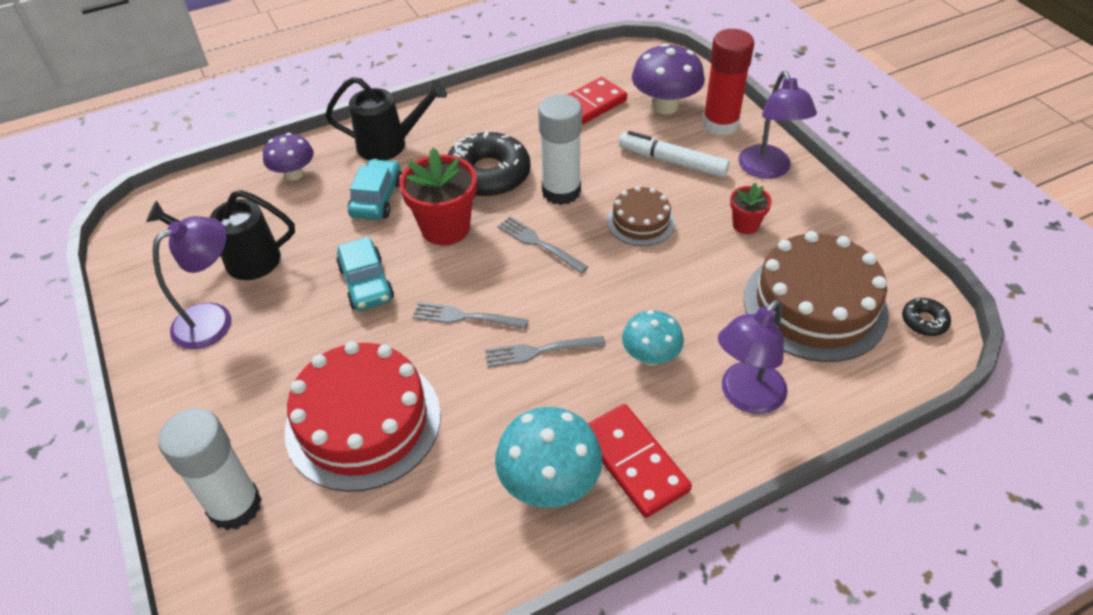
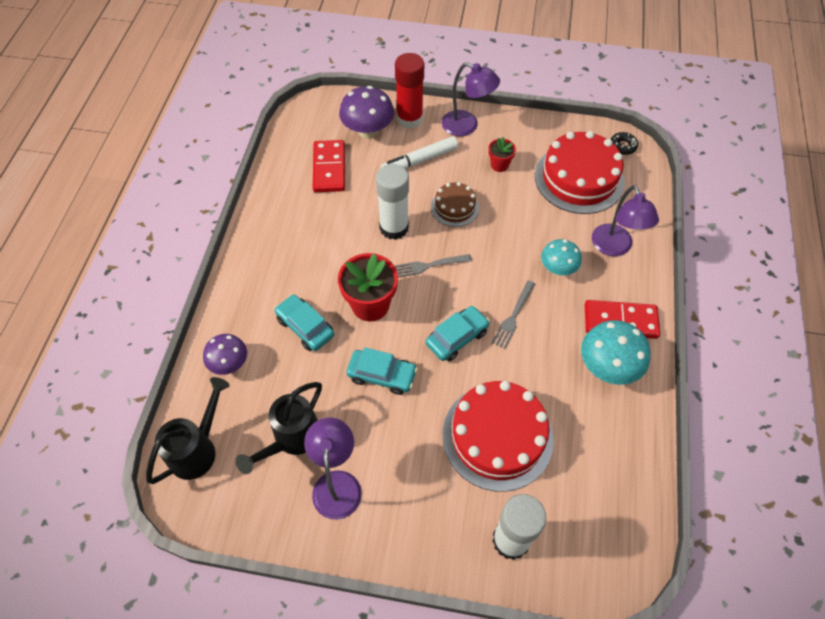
camera: 55 degrees left, 10 degrees up
black watering can [325,77,447,160] -> black watering can moved to [146,377,230,484]
grey fork [413,302,528,329] -> turquoise car [426,306,490,361]
black donut [447,131,531,197] -> none
brown cake [744,231,889,362] -> red cake [535,131,625,214]

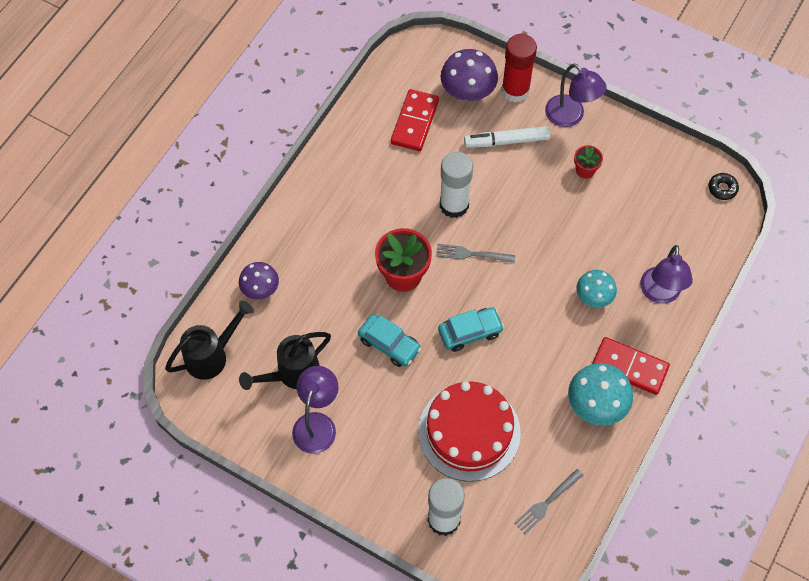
camera: 20 degrees right, 5 degrees up
turquoise car [275,294,334,351] -> none
brown cake [431,182,479,227] -> none
grey fork [492,280,535,349] -> grey fork moved to [514,469,583,534]
red cake [535,131,625,214] -> none

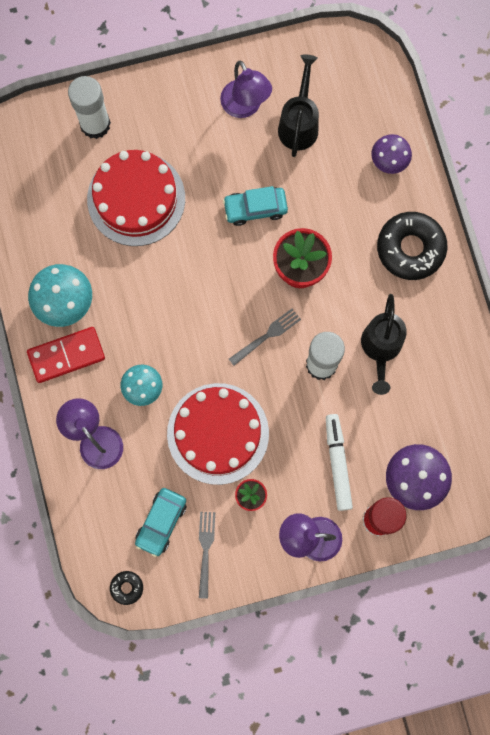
camera: 135 degrees right, 15 degrees up
black watering can [165,300,254,380] -> black watering can moved to [361,294,407,395]
red domino [391,89,439,151] -> none
turquoise car [438,307,504,352] -> turquoise car moved to [135,488,187,557]
white marker [464,126,551,148] -> white marker turned 45 degrees counterclockwise [326,414,353,511]
grey fork [514,469,583,534] -> grey fork moved to [199,512,215,599]
none -> red cake [167,383,269,485]
none -> black donut [377,212,447,280]

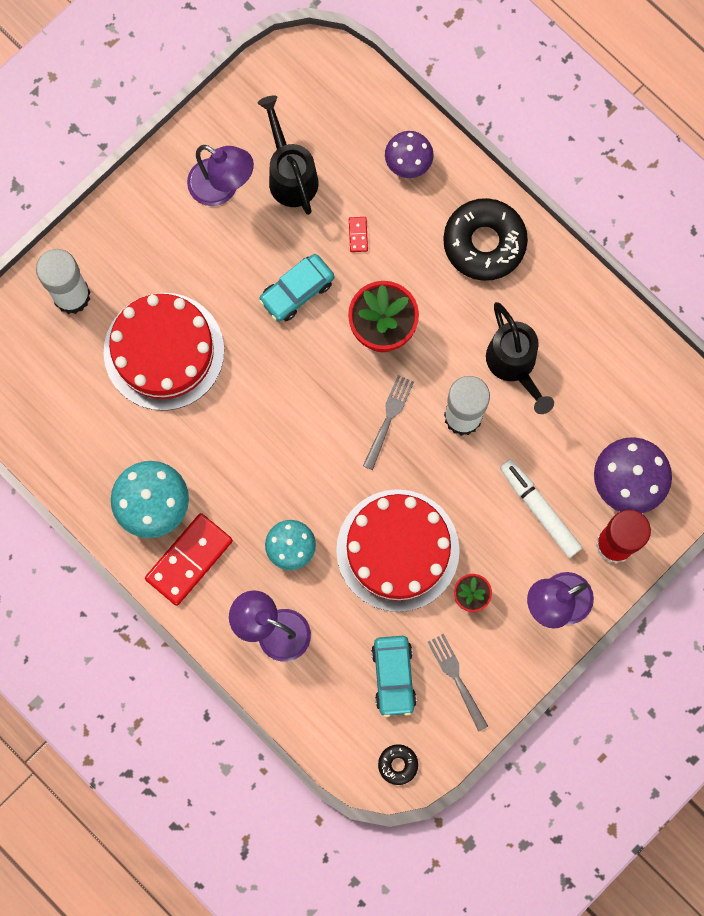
camera: 30 degrees left, 0 degrees up
none -> red domino [349,217,368,252]

